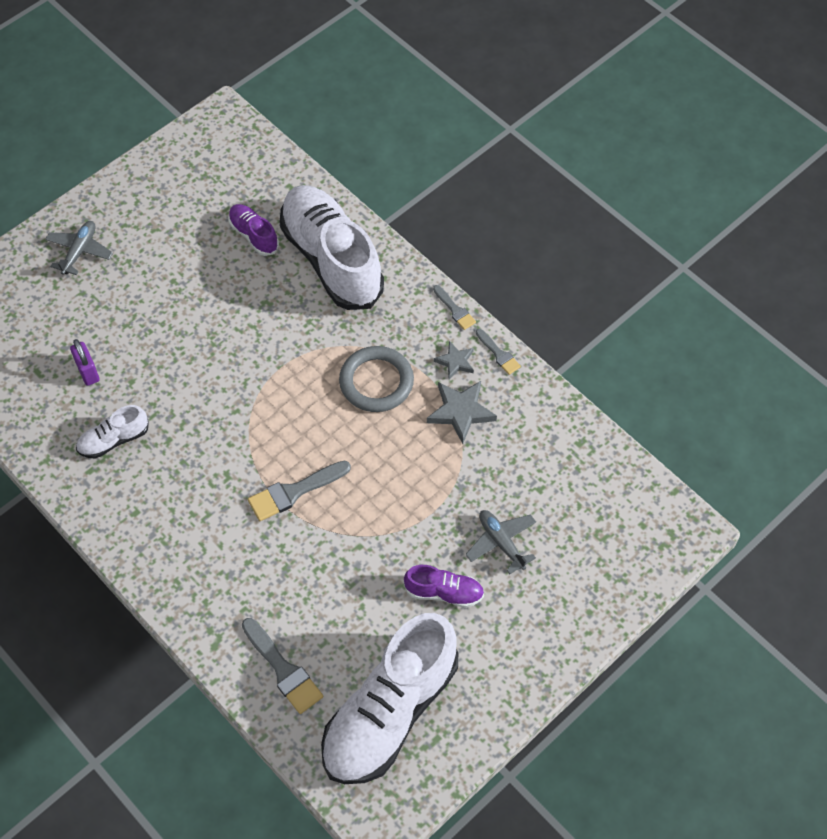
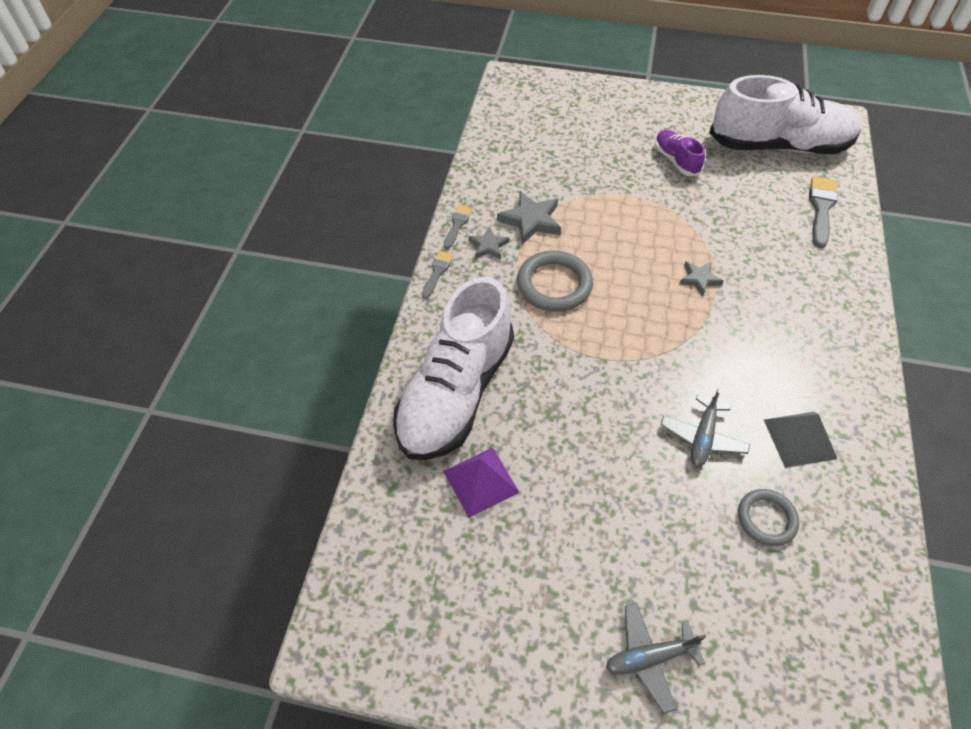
camera: 125 degrees left, 5 degrees down
purple padlock [70,339,99,386] -> grey ring [738,489,799,546]
white shoe [76,405,148,458] -> grey pyramid [764,412,837,468]
purple shoe [228,204,279,256] -> purple pyramid [443,448,520,518]
grey brush [248,460,351,521] -> grey star [679,261,723,297]
grey plane [466,510,536,574] -> grey plane moved to [661,388,750,467]

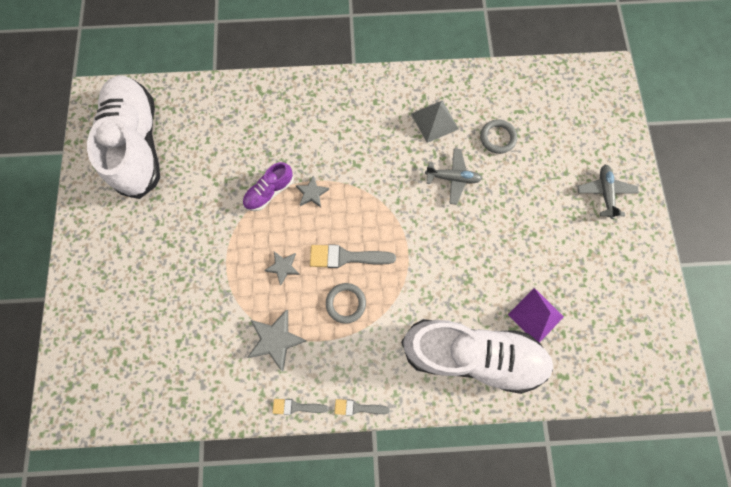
camera: 105 degrees left, 20 degrees up
grey star [468,226,509,260] -> grey star moved to [264,251,300,285]
grey ring [517,251,593,312] -> grey ring [326,283,366,324], size x0.64
grey plane [606,603,706,714] -> grey plane turned 150 degrees counterclockwise [577,165,639,219]
purple shoe [655,130,705,176] -> purple shoe moved to [243,162,294,211]
grey brush [809,176,838,248] -> grey brush moved to [310,244,396,268]

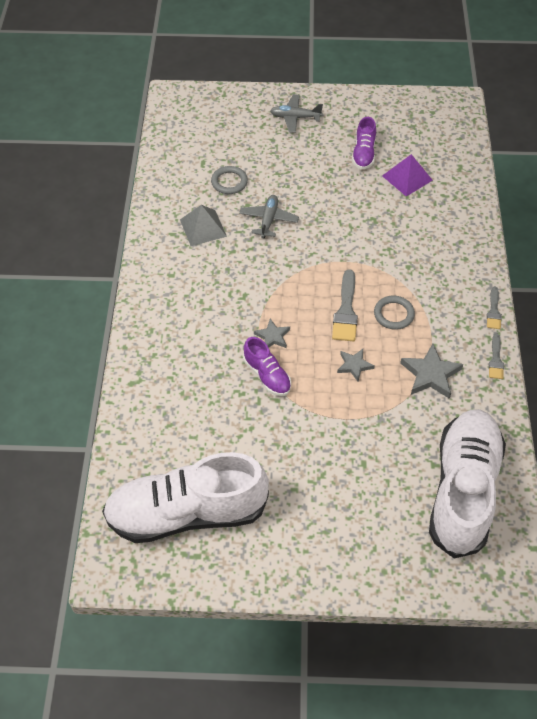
camera: 85 degrees left, 20 degrees down
white shoe [401,319,553,394] -> white shoe moved to [429,409,506,559]
none -> purple shoe [352,117,376,170]

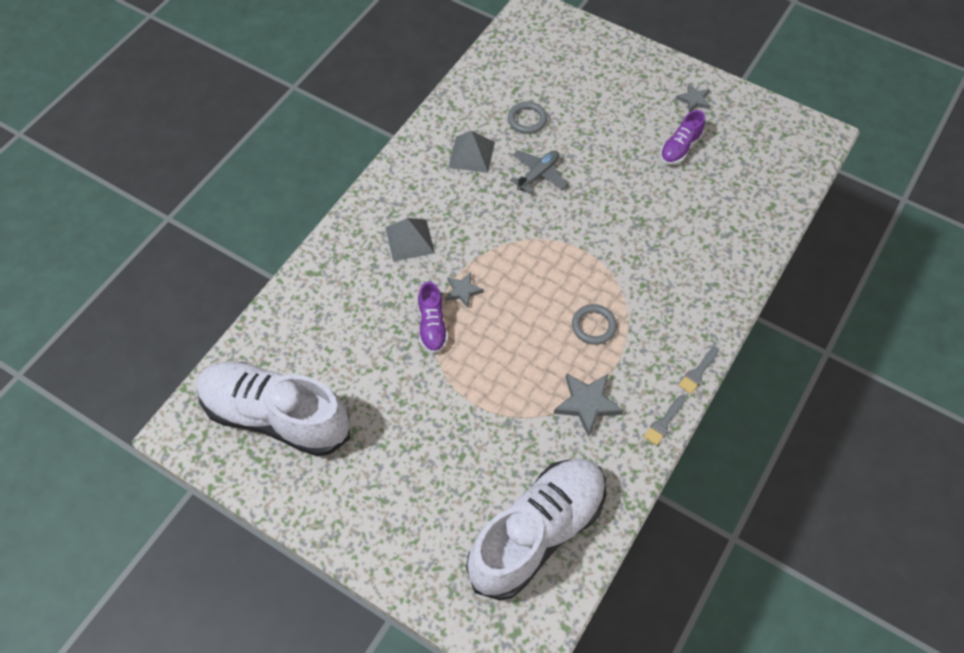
camera: 30 degrees right, 5 degrees up
grey plane [270,94,323,133] -> none
grey brush [332,269,358,341] -> none
grey star [337,349,375,381] -> grey star moved to [676,84,711,113]
purple pyramid [382,154,433,197] -> none
none -> grey pyramid [385,218,435,261]

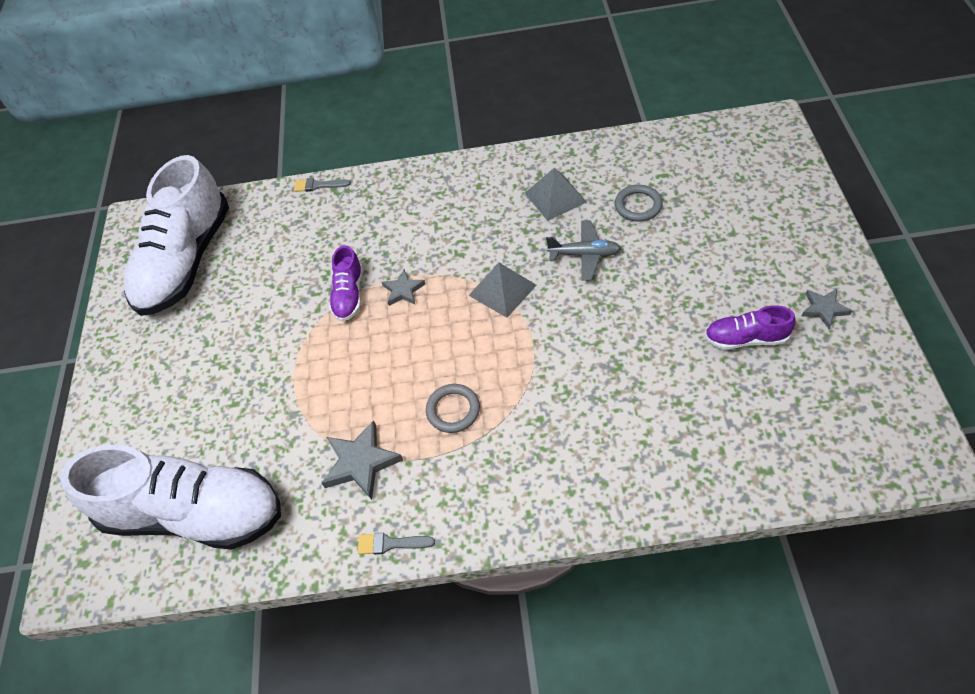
camera: 60 degrees right, 5 degrees down
white shoe [196,362,350,457] -> white shoe turned 150 degrees counterclockwise [123,155,229,316]
grey pyramid [385,218,435,261] -> grey pyramid moved to [468,262,536,318]
purple shoe [418,282,448,354] -> purple shoe turned 45 degrees counterclockwise [329,245,363,322]
grey brush [678,347,719,394] -> grey brush moved to [294,178,351,192]

